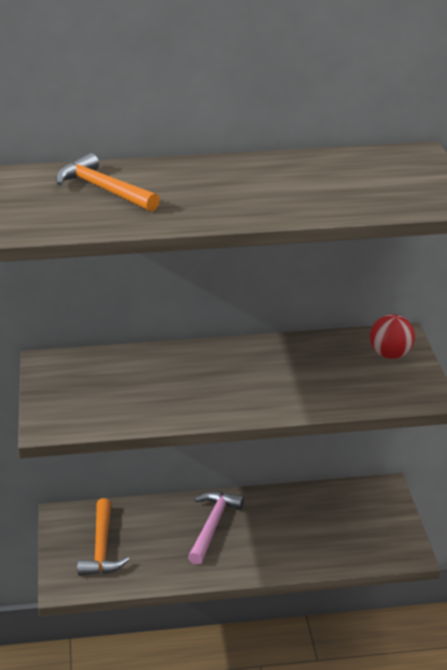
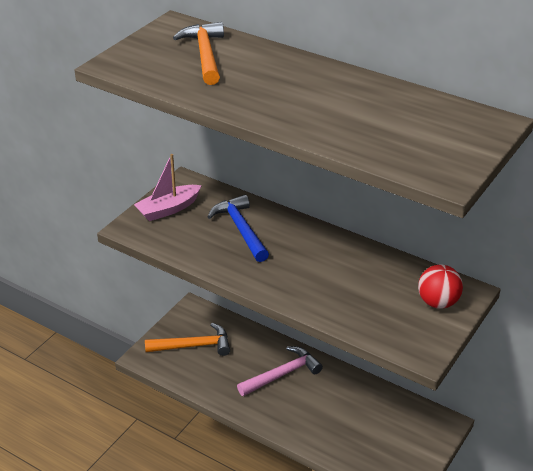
camera: 40 degrees right, 5 degrees up
orange hammer [77,498,129,576] -> orange hammer turned 135 degrees counterclockwise [145,323,230,356]
none -> pink boat [134,154,202,221]
none -> blue hammer [207,195,269,262]

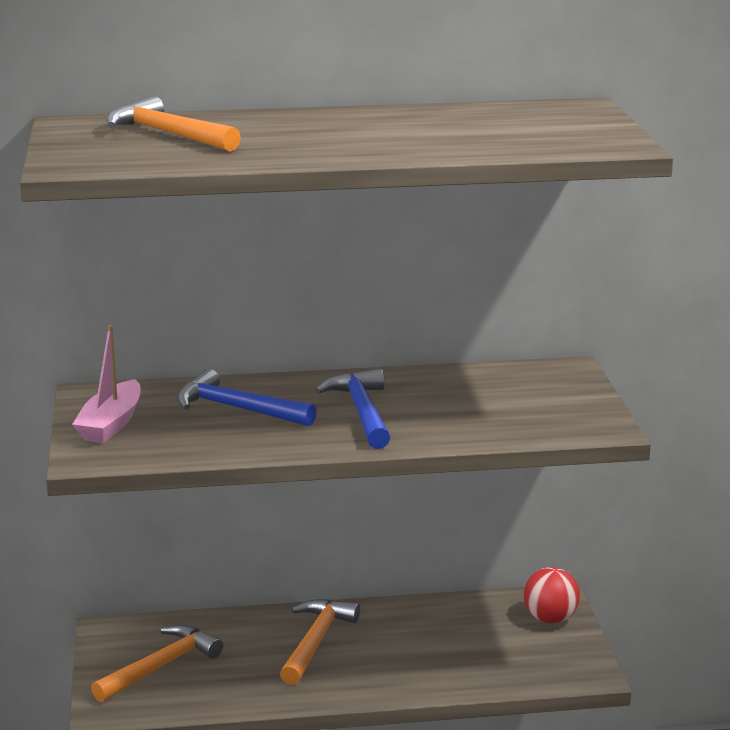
camera: 40 degrees left, 15 degrees down
pink hammer [237,346,323,396] -> orange hammer [280,599,360,685]
red ball [418,264,463,309] -> red ball moved to [524,567,580,623]
none -> blue hammer [315,369,390,449]

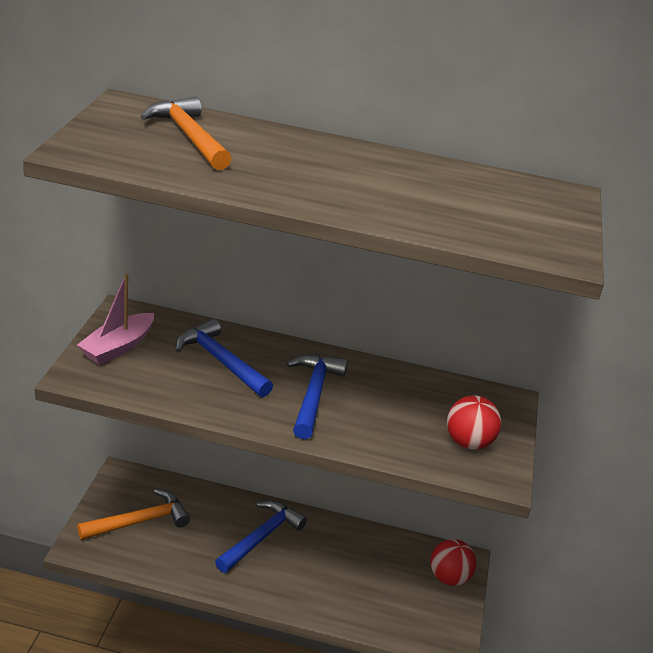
camera: 15 degrees right, 10 degrees up
orange hammer [280,599,360,685] -> blue hammer [215,501,307,573]
none -> red ball [447,396,501,450]

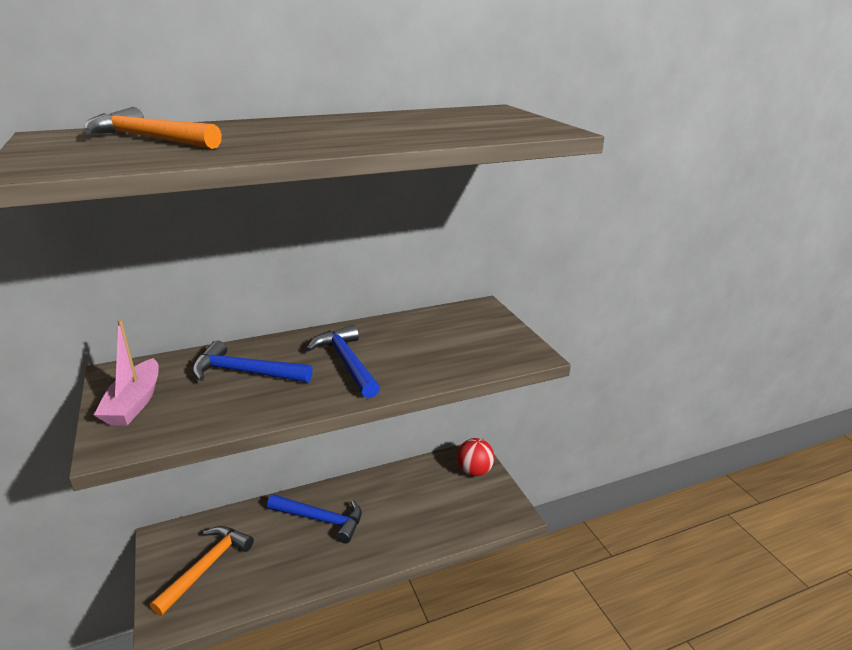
camera: 30 degrees left, 5 degrees down
blue hammer [215,501,307,573] -> blue hammer turned 105 degrees clockwise [267,494,362,544]
red ball [447,396,501,450] -> none

